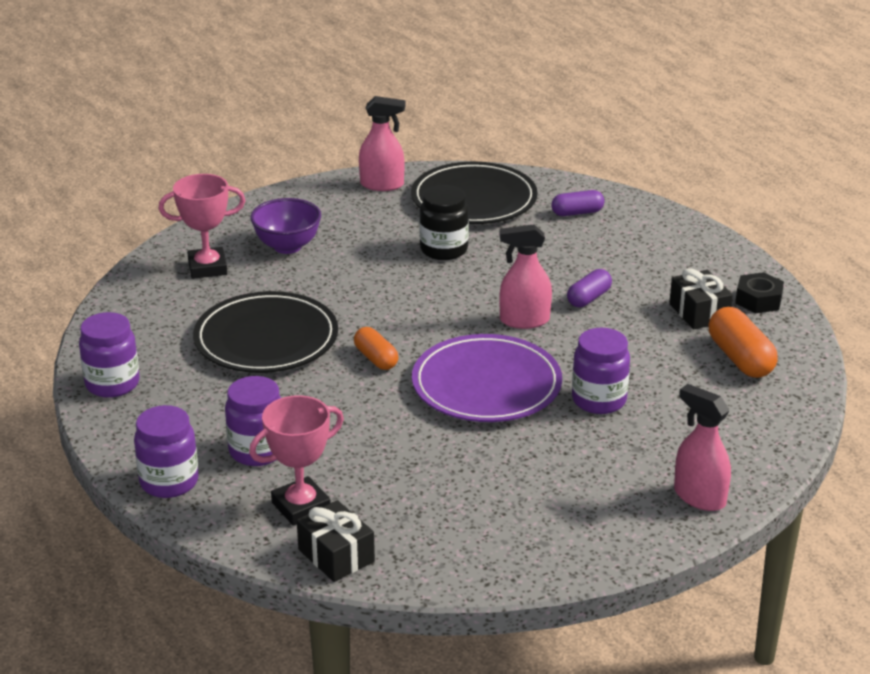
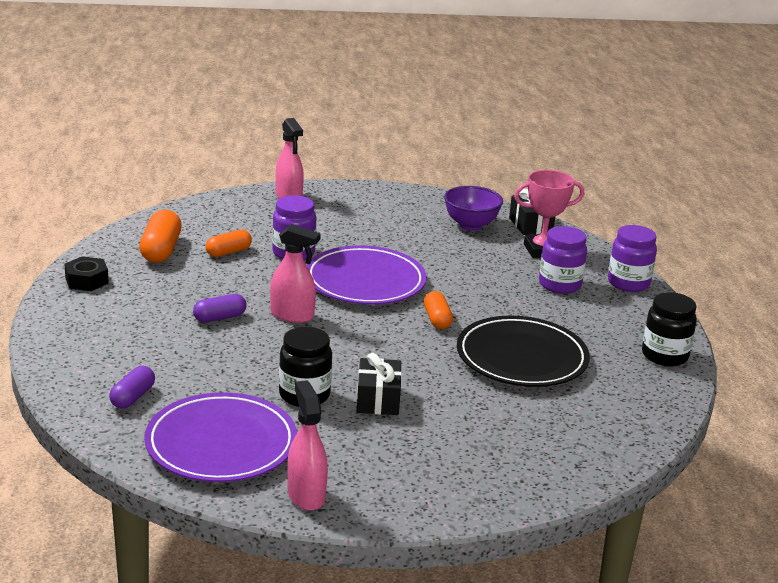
camera: 160 degrees left, 5 degrees down
purple jar [79,312,139,398] -> black jar [642,292,697,367]
pink trophy [159,174,245,279] -> none
purple bowl [250,198,321,254] -> purple bowl moved to [444,186,503,231]
pink spray bottle [359,96,405,191] -> pink spray bottle turned 45 degrees clockwise [287,380,328,511]
black plate [411,162,538,224] -> purple plate [144,392,297,482]
purple capsule [551,190,604,216] -> purple capsule turned 75 degrees counterclockwise [109,366,155,409]
black gift [669,268,733,330] -> black gift moved to [357,353,402,415]
none -> orange capsule [206,229,252,257]

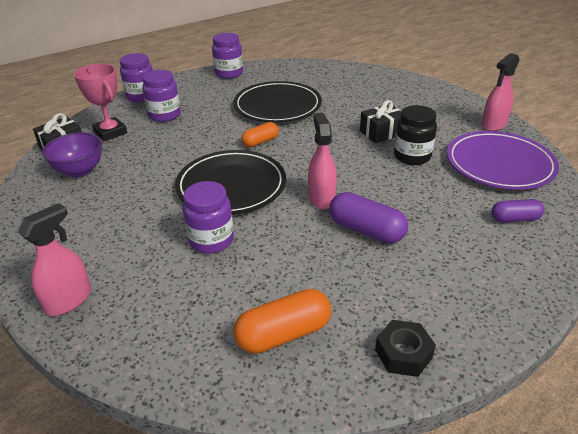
camera: 115 degrees left, 10 degrees up
purple capsule [193,294,247,322] -> purple capsule [329,192,408,244], size x1.57
orange capsule [206,229,252,257] -> none
purple plate [306,245,427,305] -> black plate [175,150,286,214]
black jar [642,292,697,367] -> purple jar [212,33,243,79]

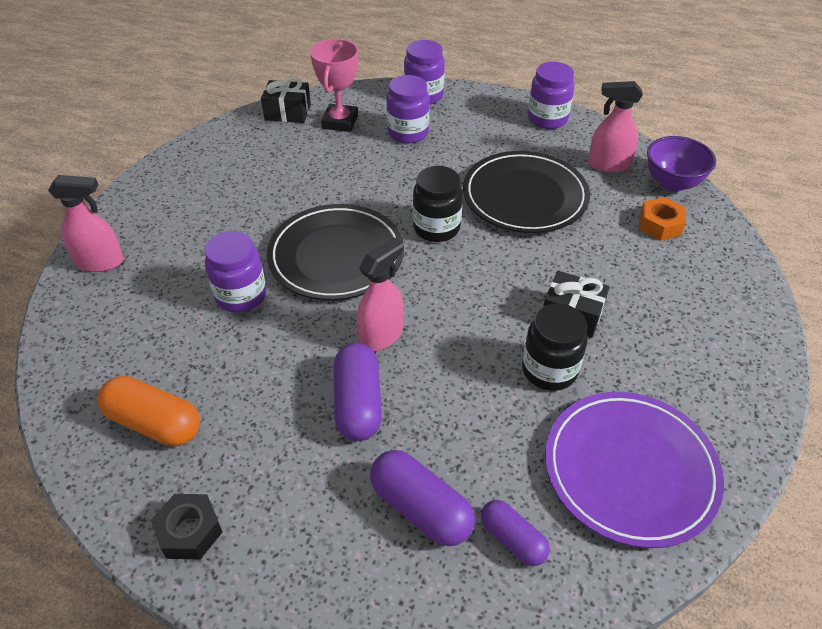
camera: 50 degrees right, 10 degrees up
purple bowl [42,132,102,178] -> purple bowl moved to [647,136,716,192]
orange capsule [241,122,279,147] -> black jar [413,166,463,242]
pink spray bottle [481,53,519,131] -> pink spray bottle moved to [588,81,643,172]
none -> purple capsule [370,450,475,546]
none -> orange nut [639,197,686,241]

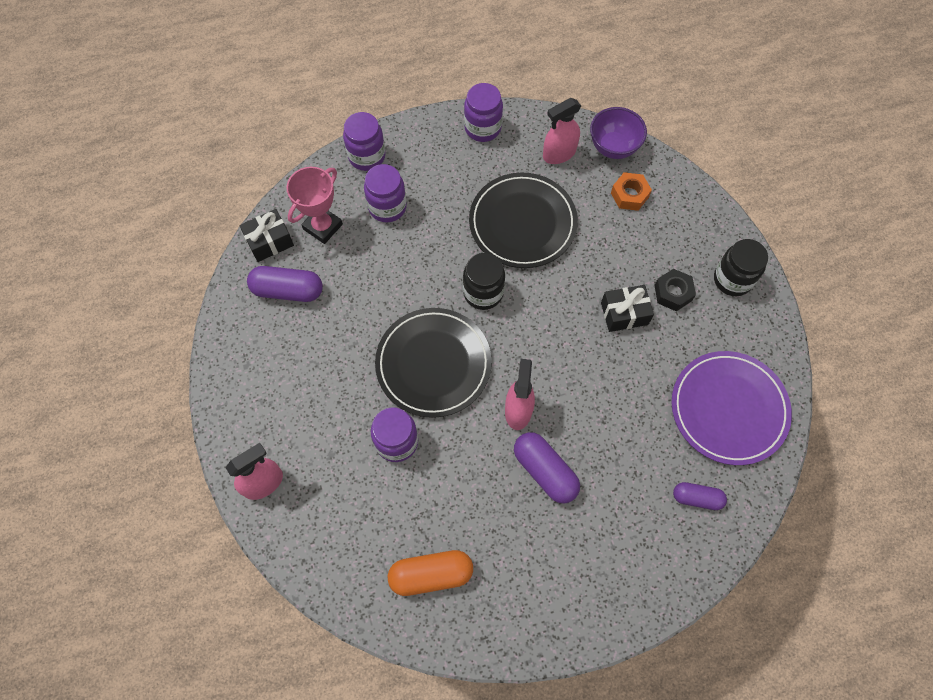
camera: 35 degrees left, 20 degrees up
black nut [151,494,222,560] -> black nut moved to [655,269,696,311]
pink trophy [310,39,358,132] -> pink trophy turned 60 degrees clockwise [286,167,343,244]
purple capsule [370,450,475,546] -> purple capsule moved to [247,266,323,302]
black jar [522,303,588,391] -> black jar moved to [714,239,768,296]

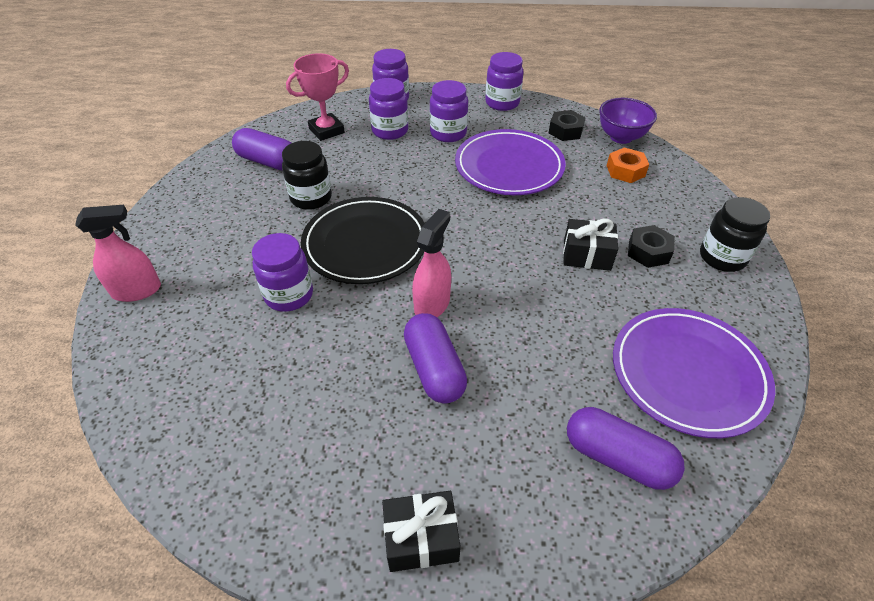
camera: 20 degrees right, 20 degrees down
black gift [239,209,294,262] -> black gift moved to [382,491,461,572]
orange capsule [388,550,473,596] -> none
black jar [463,253,505,310] -> black jar moved to [282,141,332,210]
black plate [469,173,578,268] -> purple plate [455,129,566,195]
pink spray bottle [543,98,581,164] -> black nut [549,110,586,141]
purple capsule [673,482,727,510] -> purple capsule [567,407,685,490], size x1.57
none -> purple jar [429,80,468,142]

